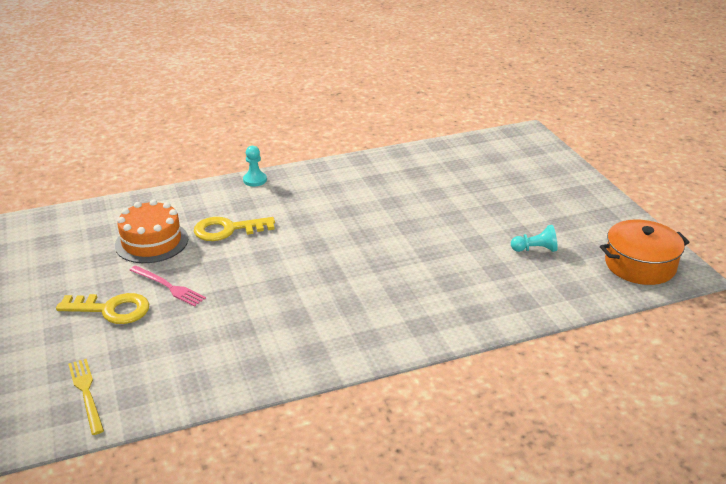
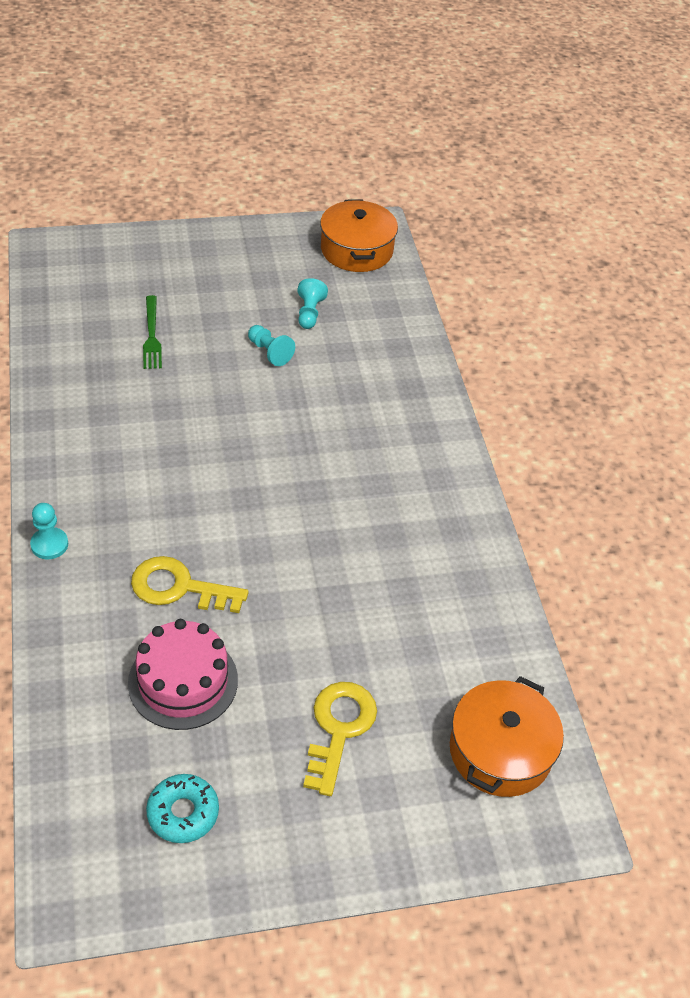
camera: 85 degrees left, 15 degrees up
yellow fork [68,359,104,435] -> orange pot [450,676,564,797]
orange cake [115,200,188,263] -> pink cake [128,619,238,730]
pink fork [129,266,206,307] -> none
yellow key [194,217,275,241] -> yellow key turned 105 degrees clockwise [131,556,248,613]
none -> green fork [143,295,162,369]
none -> turquoise donut [146,774,219,843]
none -> turquoise pawn [248,325,295,366]

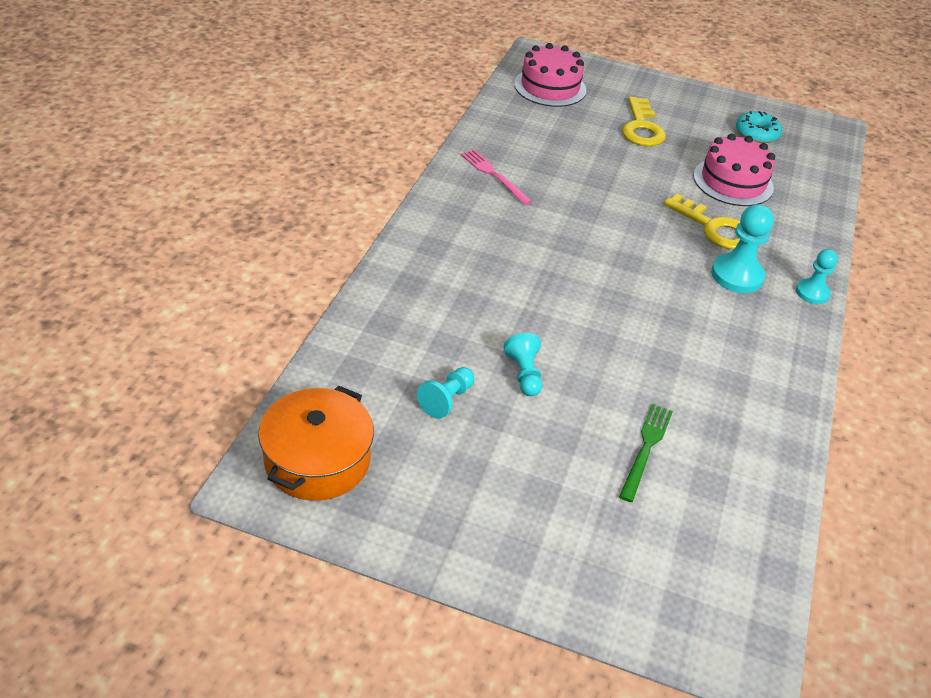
camera: 150 degrees left, 5 degrees down
yellow key [303,682,377,796] -> yellow key turned 45 degrees counterclockwise [622,97,666,146]
orange pot [450,676,564,797] -> pink cake [514,43,586,107]
none -> pink fork [461,149,532,205]
none -> turquoise pawn [711,204,774,293]

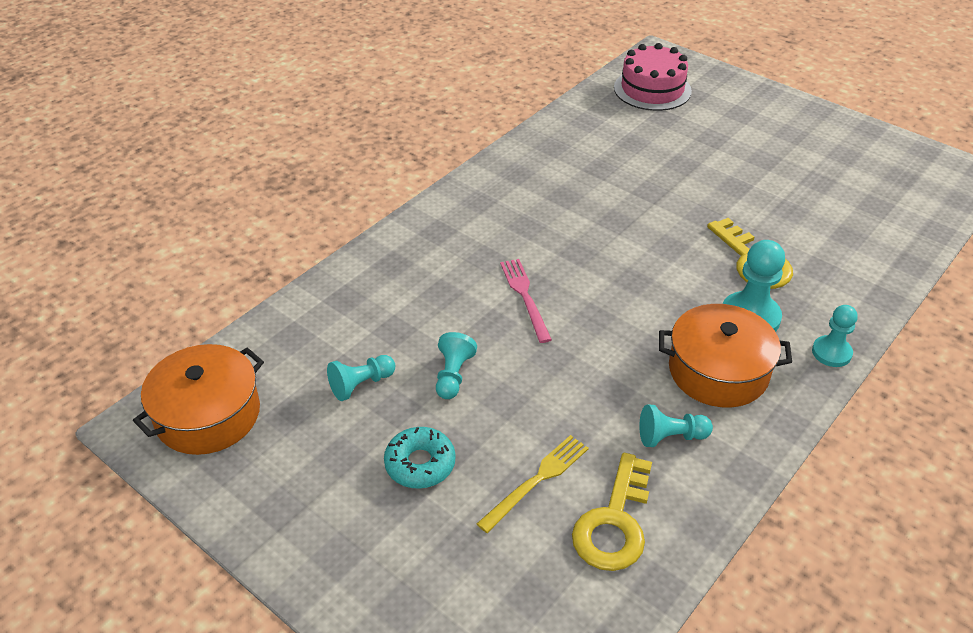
camera: 25 degrees right, 0 degrees up
pink fork [461,149,532,205] -> pink fork moved to [500,259,552,343]
green fork [619,404,673,502] -> yellow fork [477,435,589,533]
yellow key [622,97,666,146] -> yellow key moved to [572,453,652,571]
pink cake [693,134,775,206] -> none
turquoise donut [736,111,782,143] -> turquoise donut moved to [384,427,456,489]
none -> turquoise pawn [639,405,713,447]
none -> orange pot [659,304,792,408]

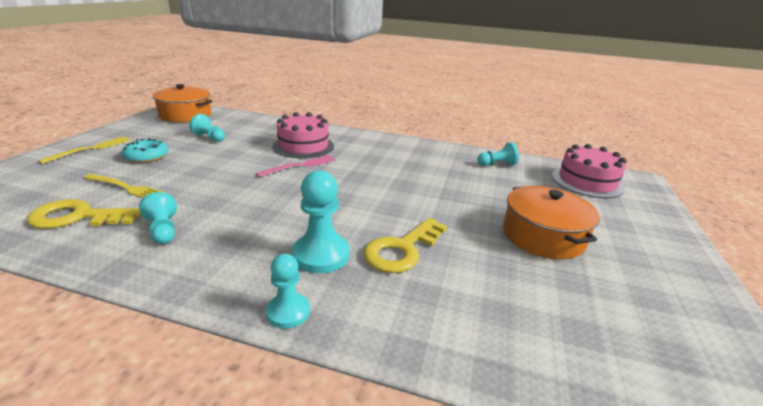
camera: 65 degrees right, 15 degrees down
turquoise pawn [436,332,477,399] -> turquoise pawn moved to [477,142,519,166]
orange pot [659,304,792,408] -> orange pot moved to [503,186,600,260]
none -> yellow fork [38,137,131,164]
none -> pink cake [272,112,334,158]

